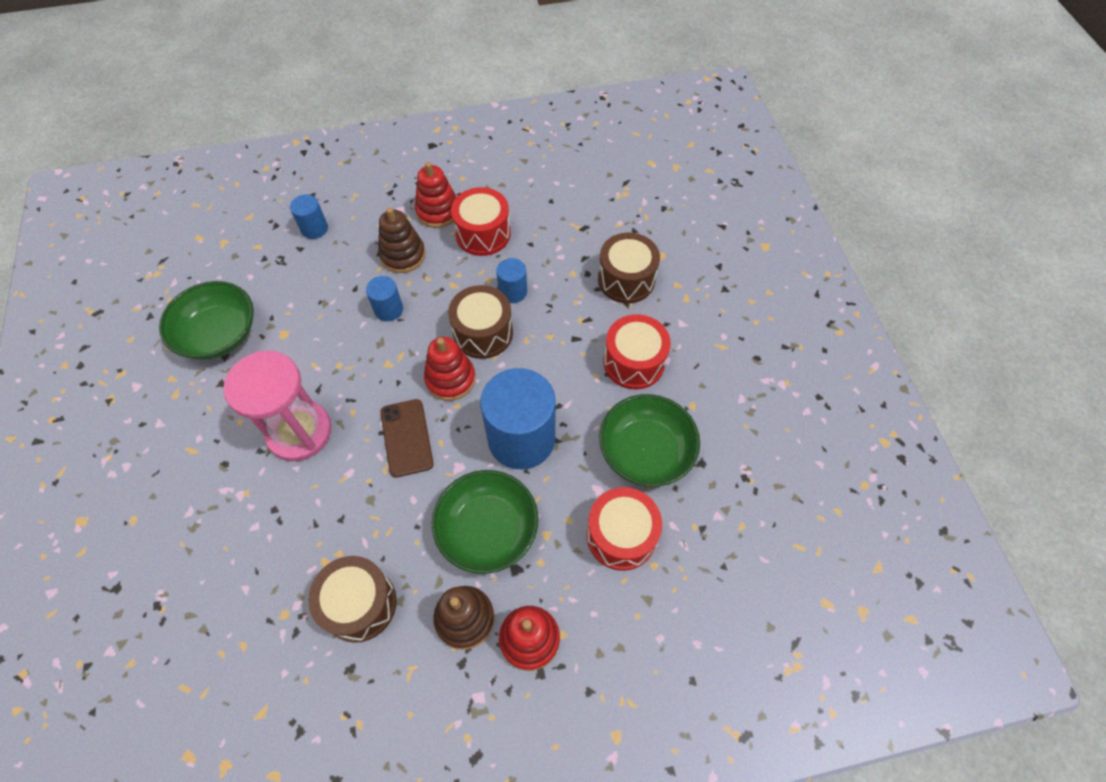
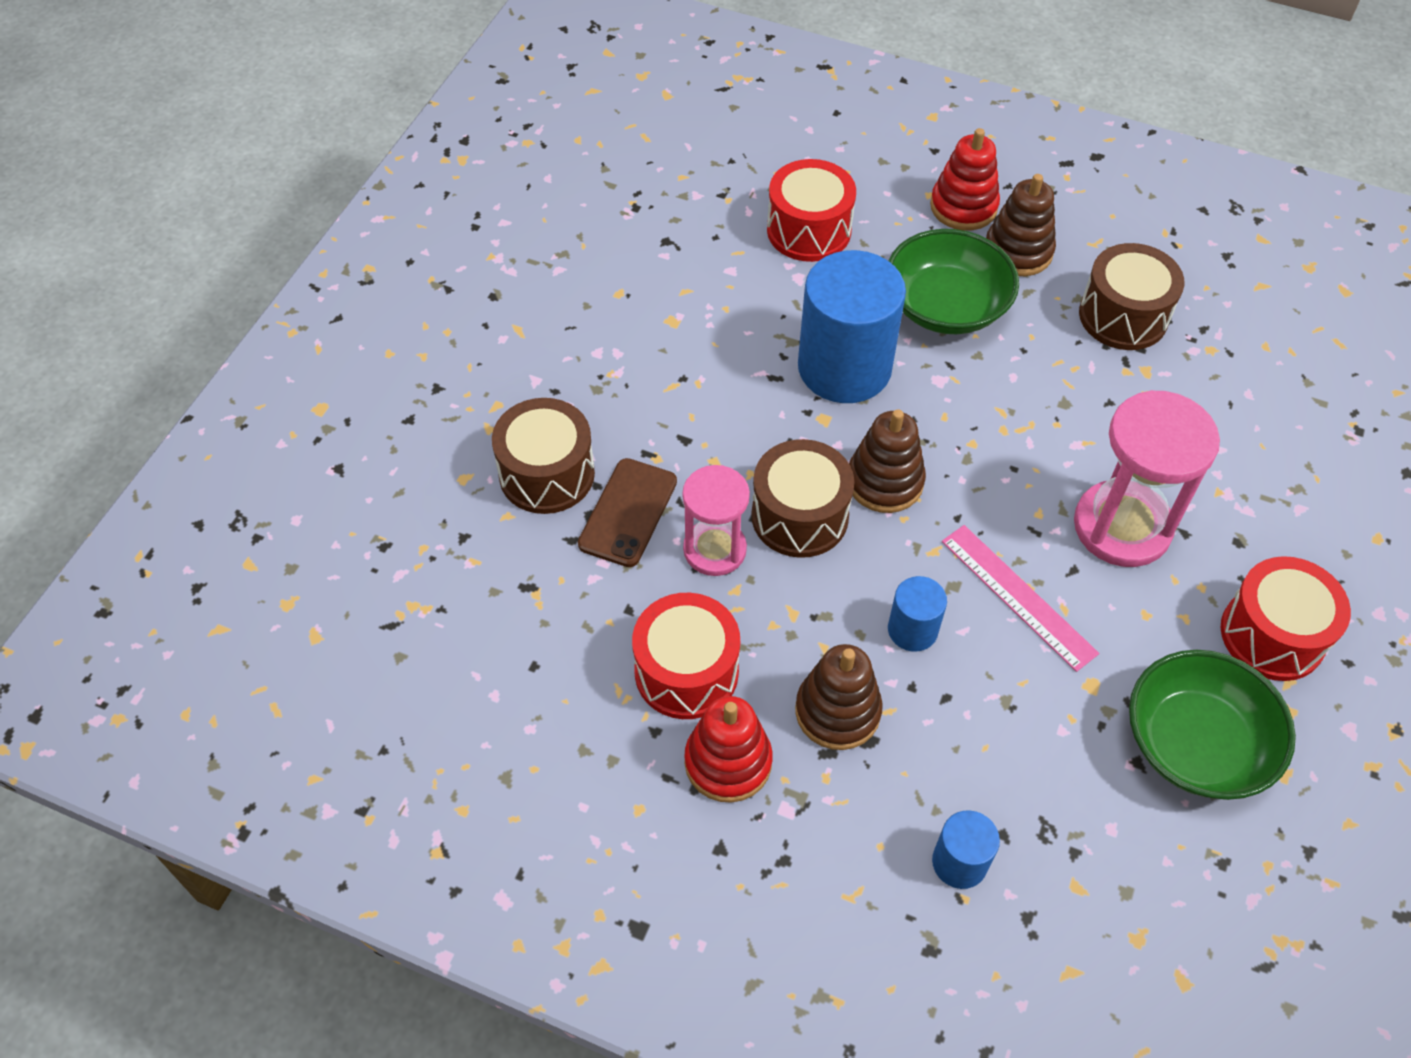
camera: 145 degrees left, 5 degrees down
brown phone [380,399,434,478] -> brown phone moved to [578,458,677,567]
red stacking toy [424,337,475,401] -> brown stacking toy [849,409,926,513]
blue cylinder [496,258,527,303] -> pink hourglass [682,465,750,576]
green bowl [599,394,700,487] -> none
red drum [604,314,671,389] -> red drum moved to [1221,556,1351,681]
none -> pink ruler [942,525,1099,672]

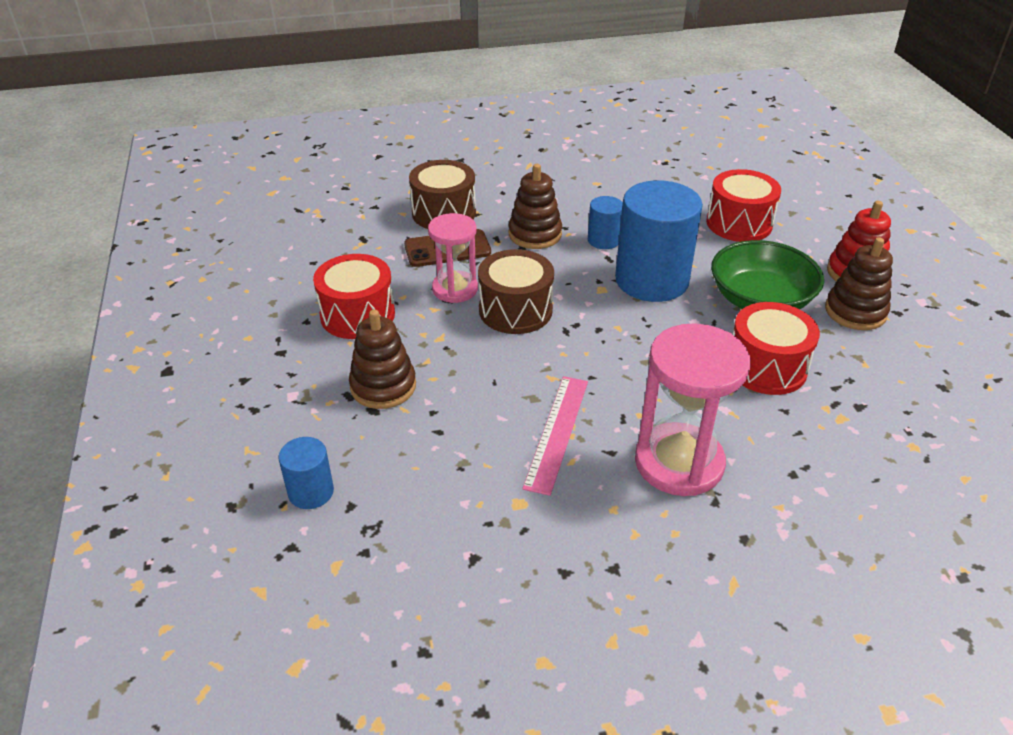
camera: 55 degrees right, 15 degrees down
red stacking toy [684,696,773,803] -> none
brown stacking toy [849,409,926,513] -> brown stacking toy moved to [509,164,562,249]
blue cylinder [888,576,947,652] -> blue cylinder moved to [588,196,623,249]
brown drum [1079,243,1184,350] -> none
green bowl [1129,650,1296,800] -> none
red drum [1221,556,1351,681] -> red drum moved to [733,302,820,395]

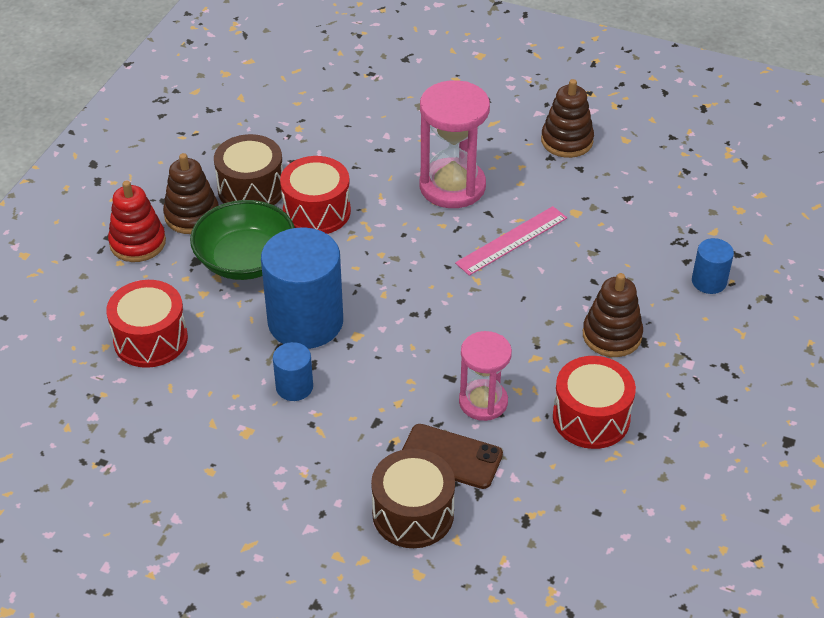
camera: 145 degrees left, 5 degrees up
brown drum [478,249,554,334] -> brown drum moved to [214,134,283,205]
brown stacking toy [509,164,562,249] -> brown stacking toy moved to [541,79,594,158]

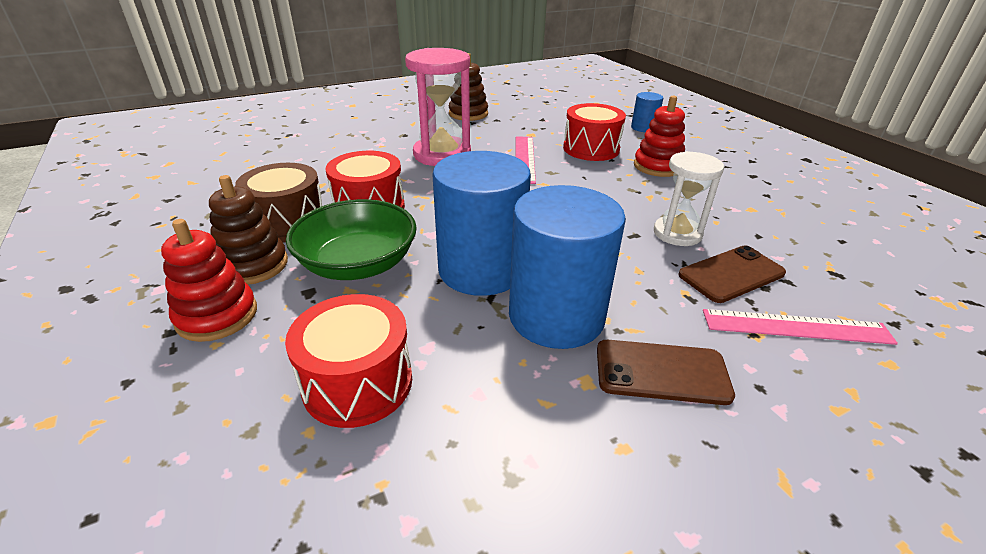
camera: 50 degrees left, 10 degrees down
blue cylinder [273,342,313,401] -> blue cylinder [509,185,626,349], size x2.11
brown drum [371,449,455,548] -> pink ruler [703,309,898,345]
pink hourglass [459,331,512,421] -> white hourglass [654,151,724,246]
red drum [553,356,636,449] -> red drum moved to [563,103,626,161]
brown stacking toy [583,273,643,357] -> red stacking toy [634,96,685,177]
none -> brown phone [597,340,735,405]

